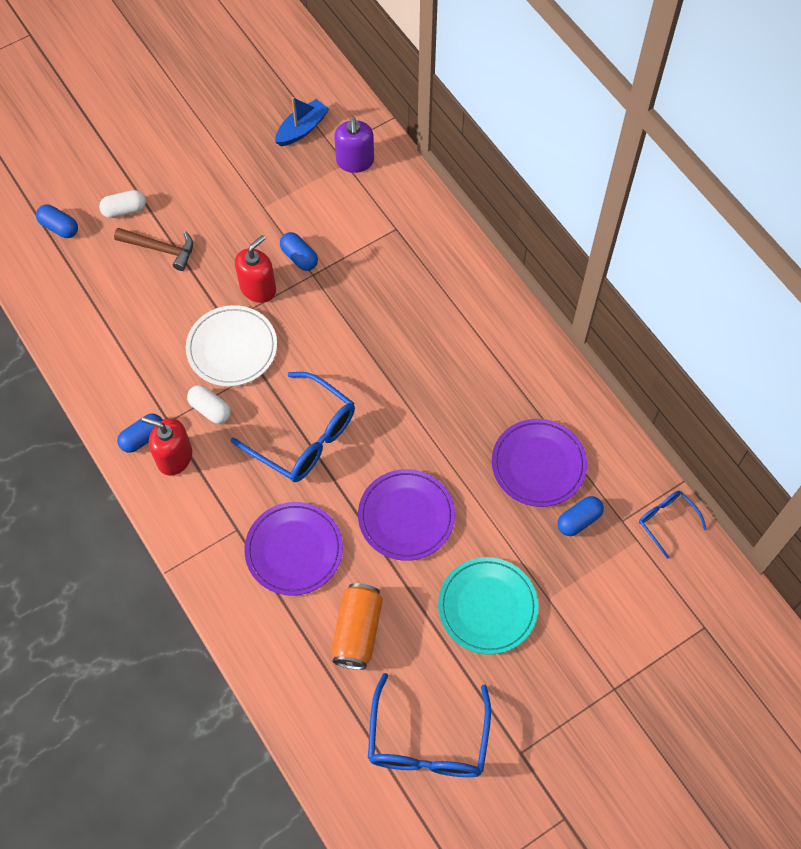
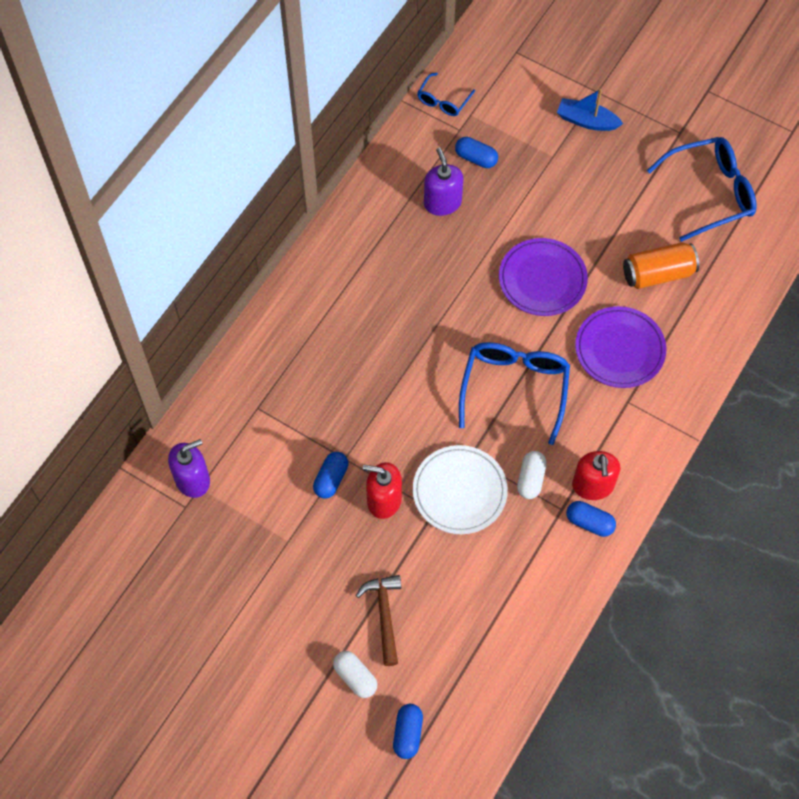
camera: 115 degrees left, 0 degrees up
blue boat [275,97,329,146] -> blue boat moved to [557,89,623,131]
turquoise plate [438,557,538,655] -> none
purple plate [492,419,587,507] -> purple soap dispenser [424,148,463,216]

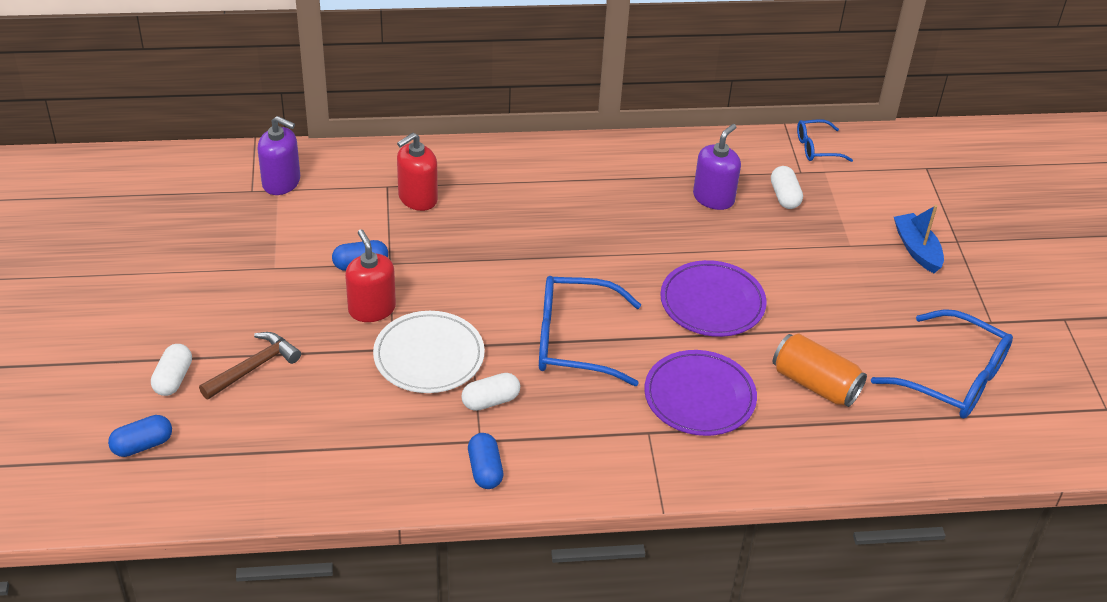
camera: 50 degrees right, 20 degrees down
blue capsule [455,137,498,168] -> white capsule [771,166,803,209]
blue glasses [459,342,570,445] -> blue glasses turned 150 degrees counterclockwise [539,276,641,386]
red soap dispenser [572,451,620,500] -> red soap dispenser moved to [397,133,438,211]

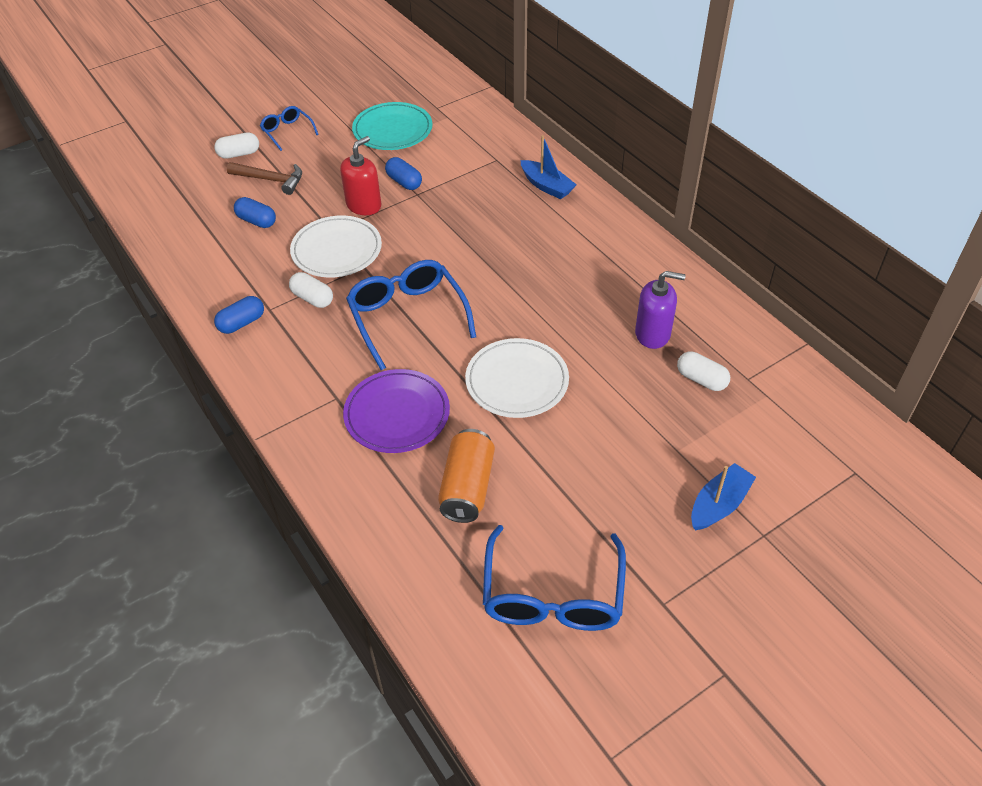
camera: 65 degrees right, 5 degrees up
blue capsule [108,415,172,457] -> blue capsule moved to [234,197,276,228]
purple soap dispenser [257,116,300,195] -> none
red soap dispenser [397,133,438,211] -> none
purple plate [660,260,767,337] -> white plate [465,338,569,418]
white capsule [771,166,803,209] -> white capsule turned 75 degrees clockwise [677,351,730,391]
blue glasses [797,119,853,162] -> blue glasses moved to [260,106,319,151]
none -> turquoise plate [352,102,433,150]
none -> blue boat [520,135,577,199]

